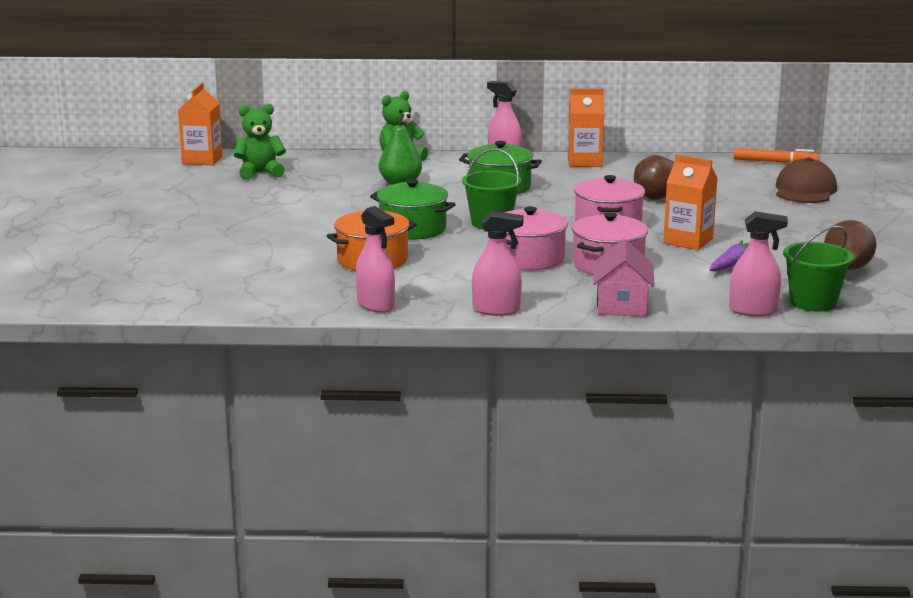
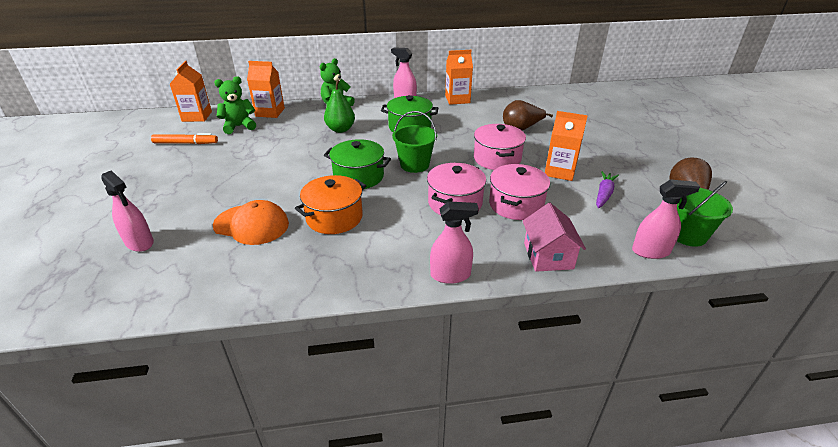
camera: 10 degrees left, 15 degrees up
pink spray bottle [356,206,395,313] -> pink spray bottle moved to [101,170,154,252]
orange marker [733,148,820,163] -> orange marker moved to [151,133,218,144]
brown cap [776,158,837,203] -> none
none -> orange cap [213,200,289,245]
none -> orange carton [247,61,285,118]

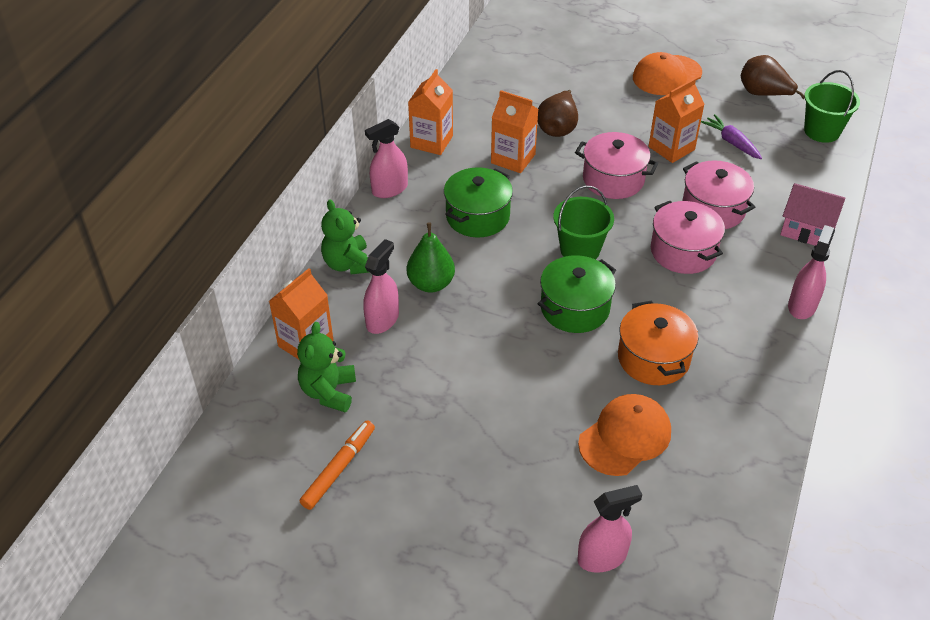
camera: 60 degrees left, 10 degrees up
orange carton [170,61,212,122] -> orange carton moved to [491,90,538,173]
pink spray bottle [632,179,700,259] -> pink spray bottle moved to [363,239,399,334]
none -> orange cap [633,52,702,95]

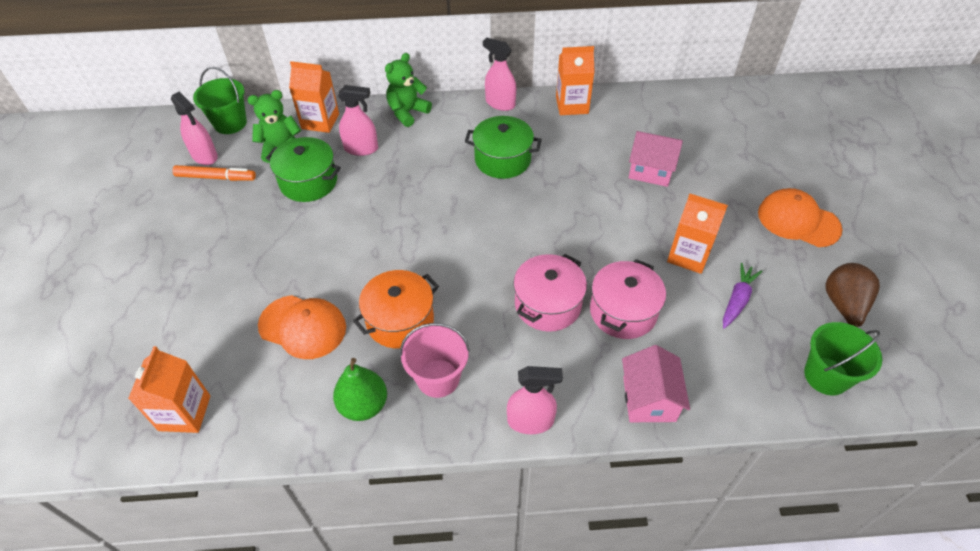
camera: 65 degrees right, 5 degrees up
green pear [407,223,455,293] -> green pear moved to [333,358,387,421]
orange carton [491,90,538,173] -> orange carton moved to [128,346,210,433]
brown pear [538,90,578,137] -> pink house [628,131,683,187]
green pot [538,255,616,333] -> green pot moved to [266,137,341,202]
green bucket [553,186,614,260] -> green bucket moved to [193,67,247,134]
pink pot [575,132,658,199] -> none
pink spray bottle [577,485,642,573] -> pink spray bottle moved to [171,92,218,165]
none -> pink bucket [400,323,470,398]

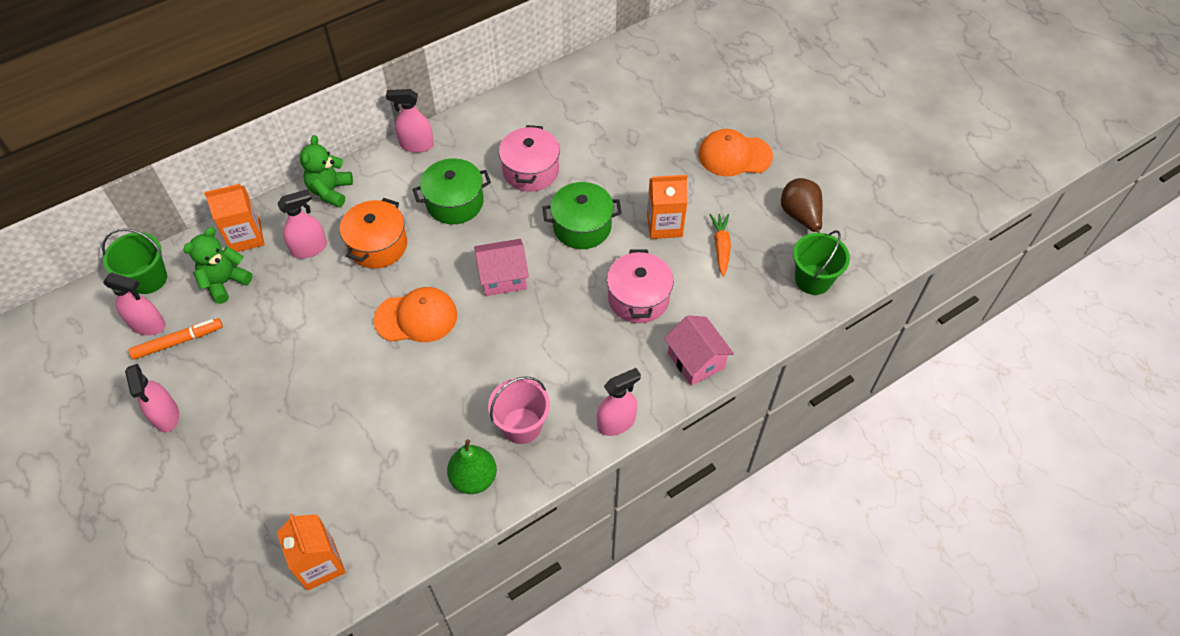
camera: 30 degrees left, 5 degrees up
orange cap [258,295,346,359] -> orange cap moved to [374,287,457,342]
green pot [266,137,341,202] -> green pot moved to [543,182,622,249]
orange pot [353,270,439,348] -> orange pot moved to [340,198,407,269]
pink pot [513,254,587,332] -> pink pot moved to [499,125,560,192]
orange carton [556,46,595,115] -> none
pink house [628,131,683,187] -> pink house moved to [474,239,529,296]
purple carrot [723,263,762,329] -> orange carrot [709,214,731,277]
none -> pink spray bottle [125,364,179,432]

